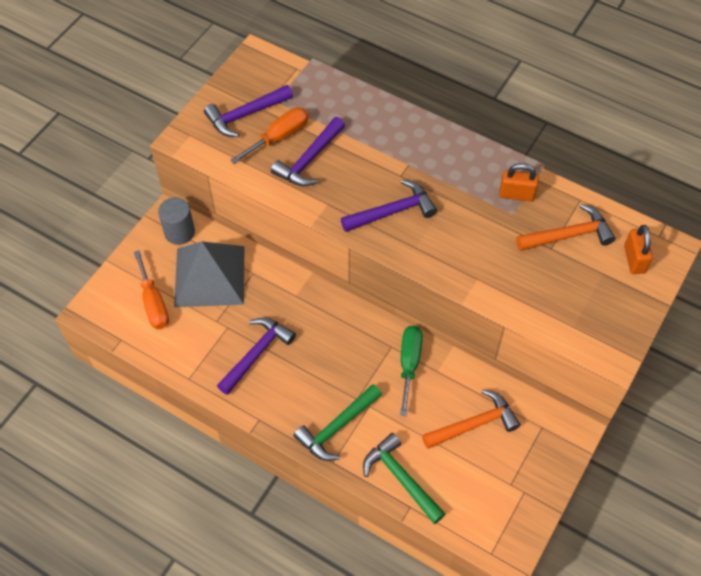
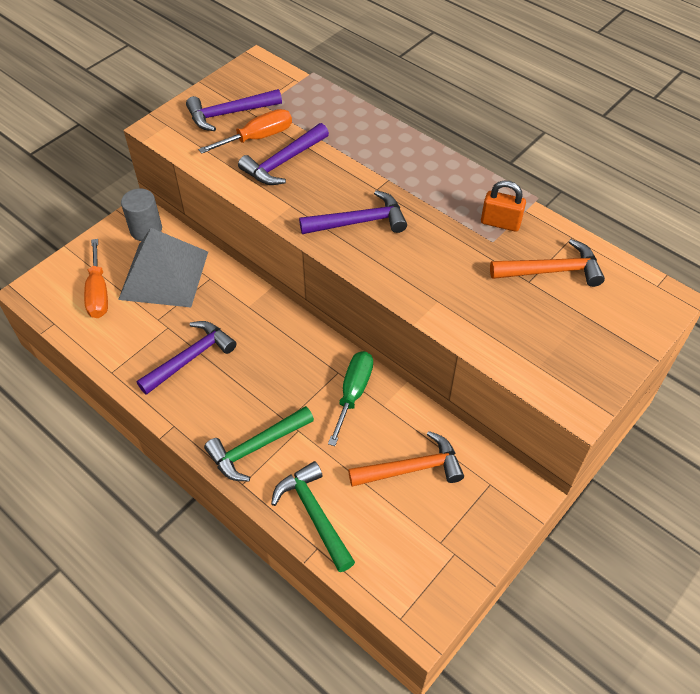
camera: 10 degrees right, 5 degrees down
orange padlock [624,225,653,274] -> none

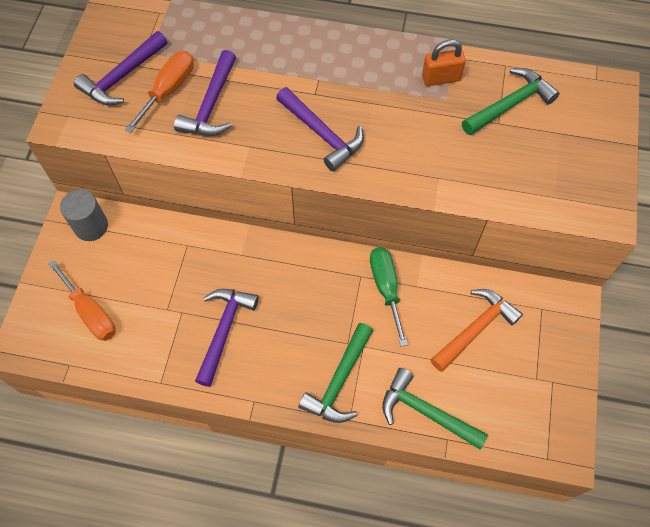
camera: 30 degrees left, 10 degrees up
grey pyramid [118,228,208,307] -> none
purple hammer [299,190,407,234] -> purple hammer turned 90 degrees clockwise [276,87,364,171]
orange hammer [490,239,605,287] -> green hammer [462,68,560,135]

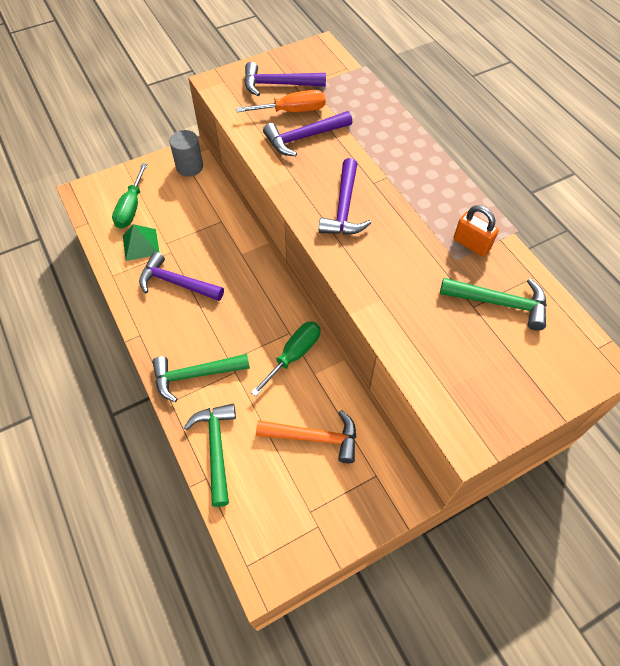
camera: 50 degrees right, 5 degrees down
orange screwdriver [48,260,116,341] -> green screwdriver [112,163,148,229]
purple hammer [195,289,259,387] -> purple hammer turned 135 degrees counterclockwise [139,252,224,301]
none -> green pyramid [123,224,160,261]

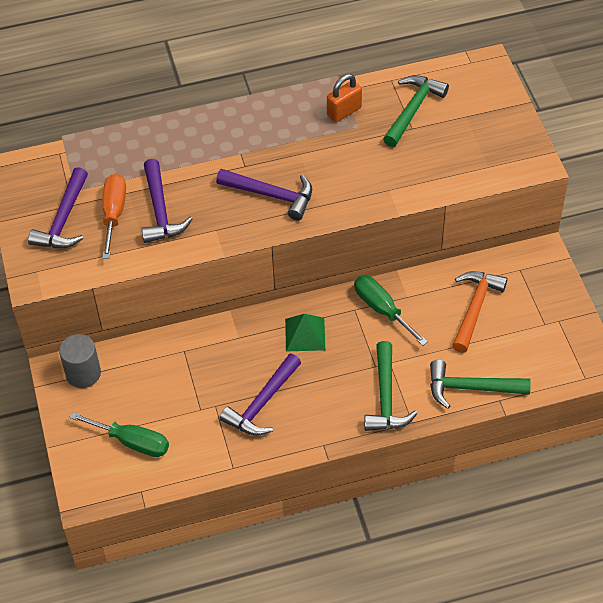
camera: 75 degrees left, 5 degrees down
green pyramid [123,224,160,261] -> green pyramid moved to [285,314,325,351]

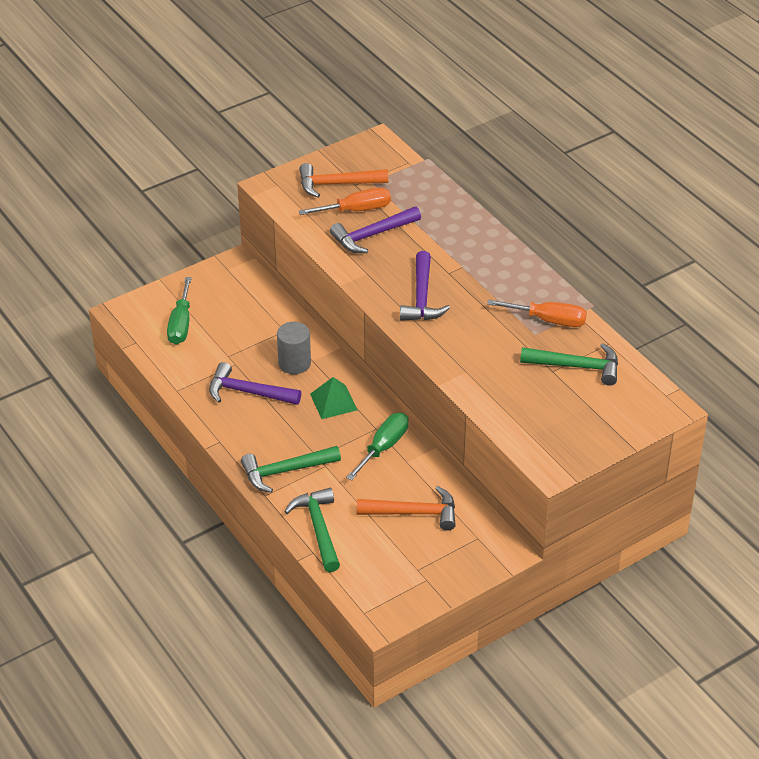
camera: 70 degrees right, 10 degrees down
purple hammer [28,167,88,248] -> orange hammer [299,163,388,198]
grey cylinder [59,334,101,388] -> grey cylinder moved to [277,322,311,374]
orange padlock [327,74,362,122] -> orange screwdriver [487,299,587,327]

